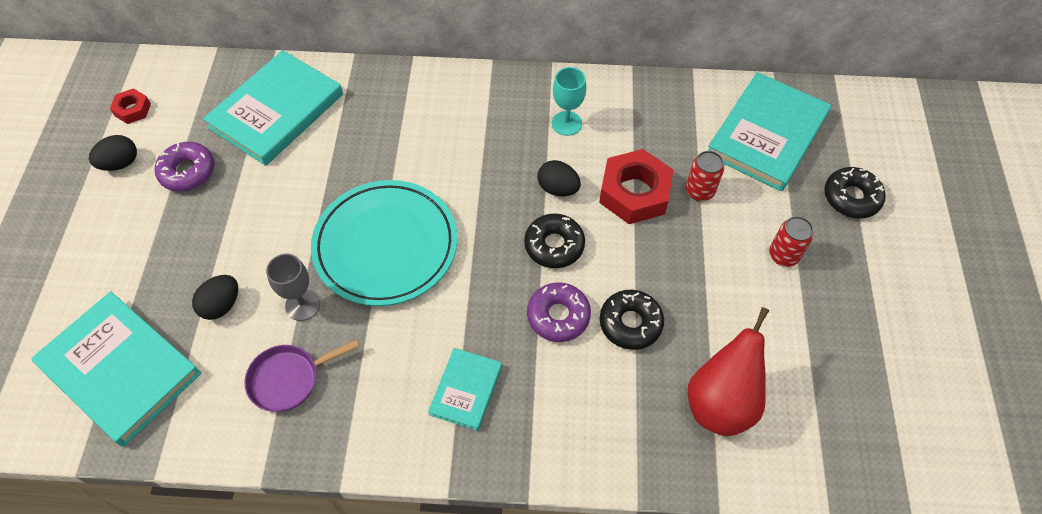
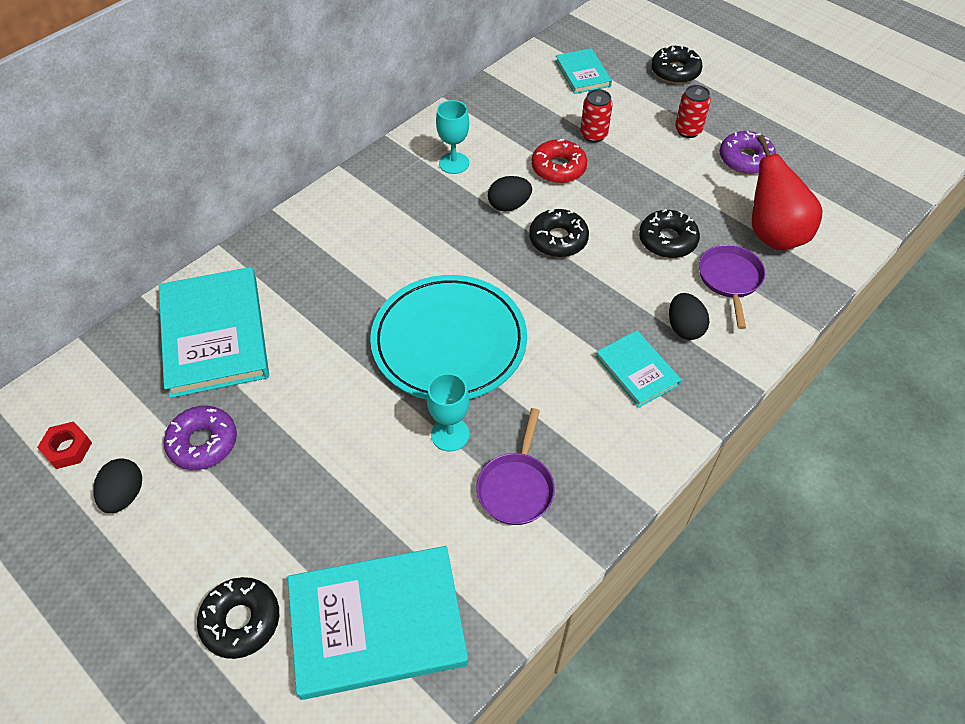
camera: 50 degrees left, 5 degrees down
black egg [192,275,238,320] -> black egg moved to [669,293,709,340]
grey goblet [266,254,320,321] -> turquoise goblet [427,373,470,452]
purple donut [527,282,591,342] -> purple donut moved to [719,131,776,174]
red nut [599,149,673,224] -> red donut [531,139,587,183]
turquoise book [708,72,831,191] -> turquoise book [555,48,612,94], size x0.53
none -> black donut [197,577,279,659]
none -> purple pan [699,245,765,329]

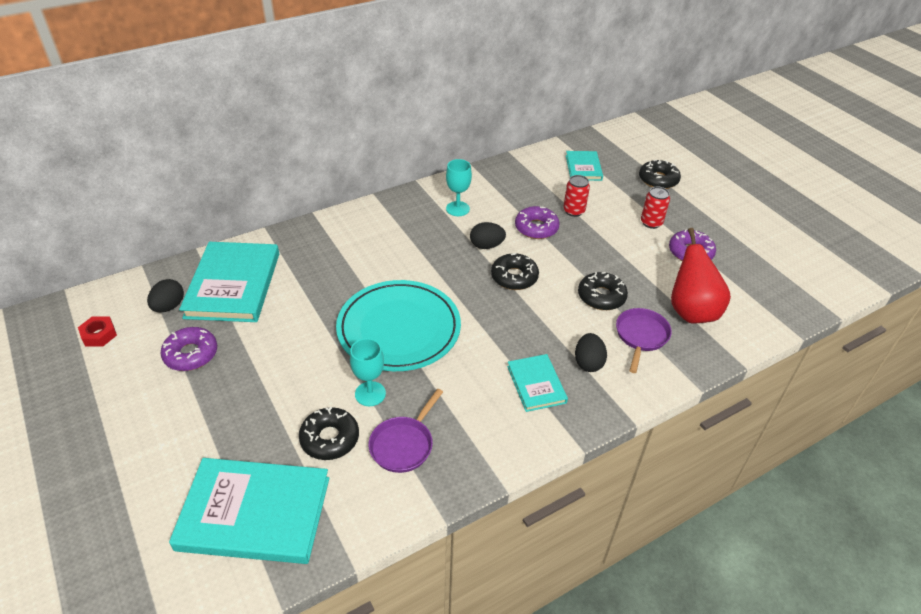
camera: 15 degrees right, 10 degrees down
black egg [93,458,142,513] -> black egg moved to [147,279,184,312]
black donut [197,577,279,659] -> black donut moved to [299,407,359,460]
red donut [531,139,587,183] -> purple donut [515,206,560,239]

